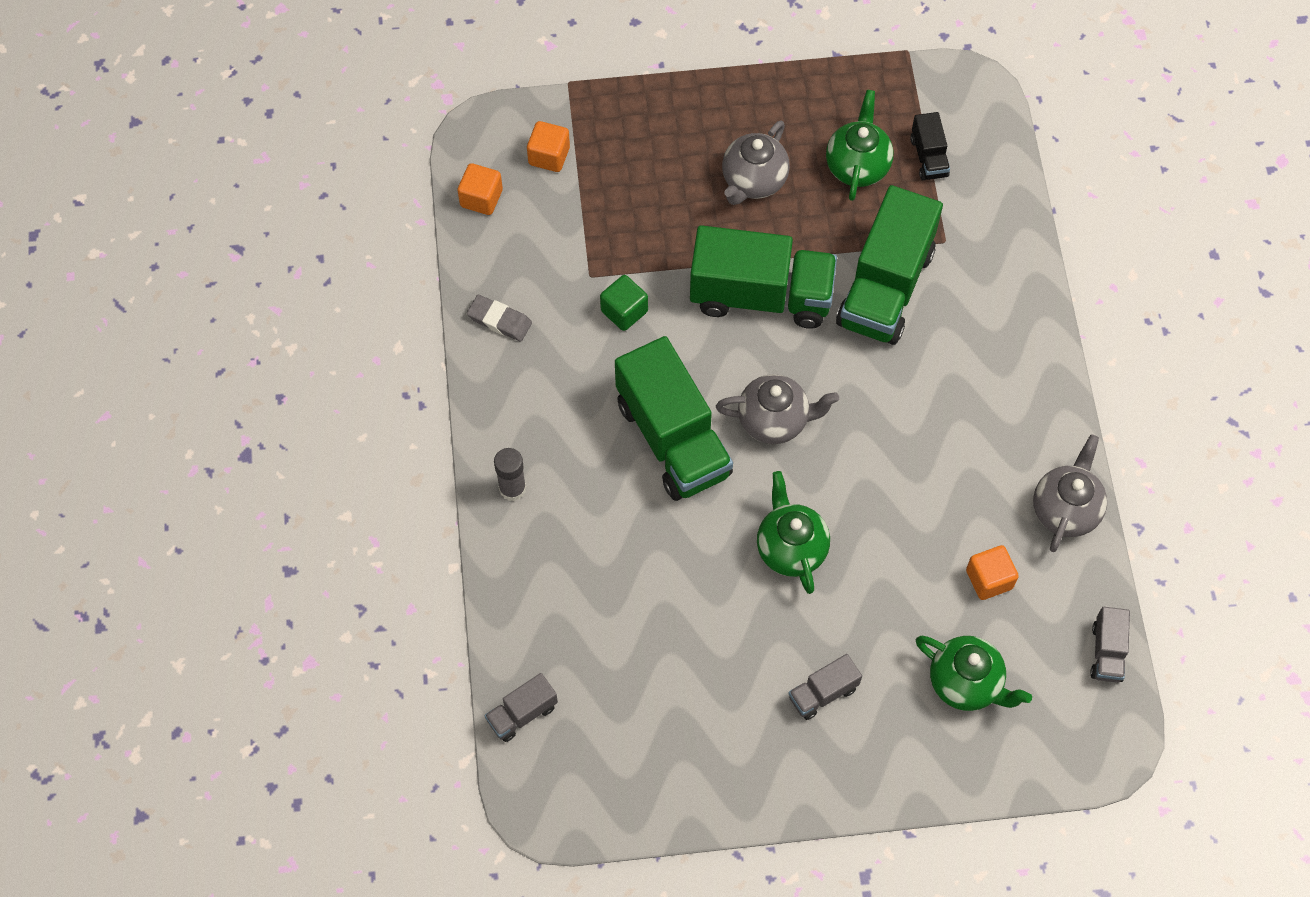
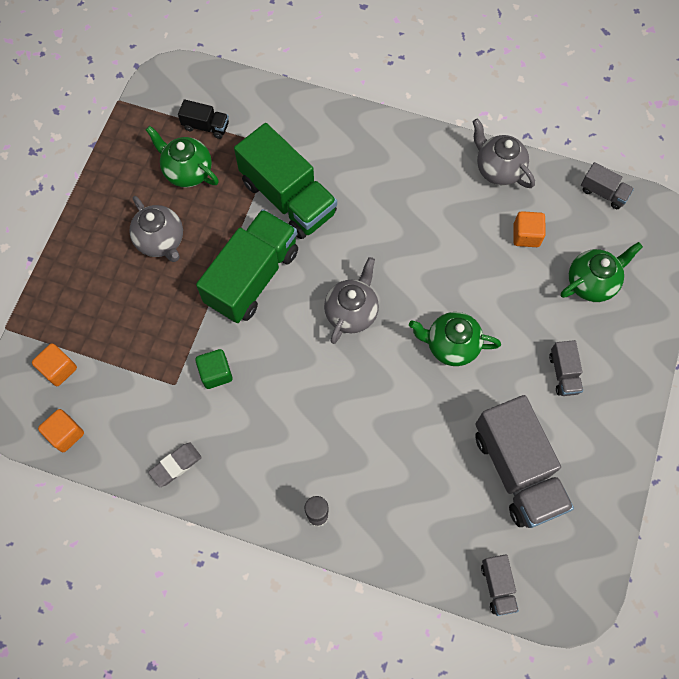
camera: 65 degrees left, 5 degrees up
green truck [615,336,733,501] -> none
none -> grey truck [475,395,574,528]

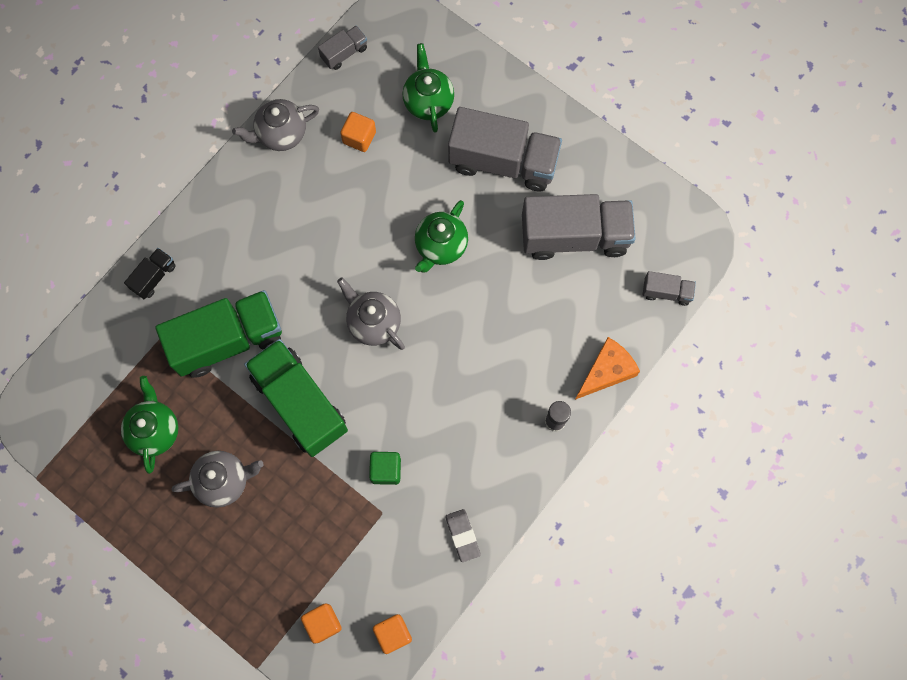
camera: 70 degrees left, 5 degrees up
green teapot [146,126,219,188] -> green teapot turned 120 degrees clockwise [121,376,178,474]
black truck [178,99,229,139] -> black truck moved to [124,248,176,299]
grey truck [549,340,583,396] -> grey truck [448,107,562,191], size x2.20
none -> orange cheese [575,337,640,400]

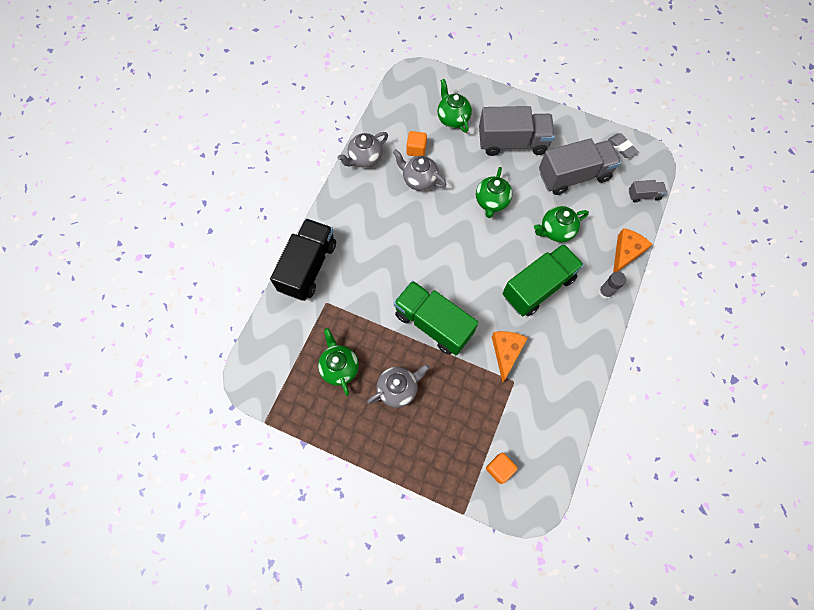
camera: 15 degrees left, 5 degrees down
black truck [124,248,176,299] -> black truck [270,218,336,301], size x2.20
green truck [155,290,282,378] -> green truck moved to [502,244,584,316]
grey truck [318,25,367,70] -> none
grey teapot [337,278,405,350] -> grey teapot moved to [393,149,446,191]
green cube [369,452,401,485] -> orange cheese [492,331,528,383]
orange cube [373,614,412,654] -> none
grey eraser [445,509,481,562] -> grey eraser moved to [608,133,639,158]
none -> green teapot [534,206,589,242]

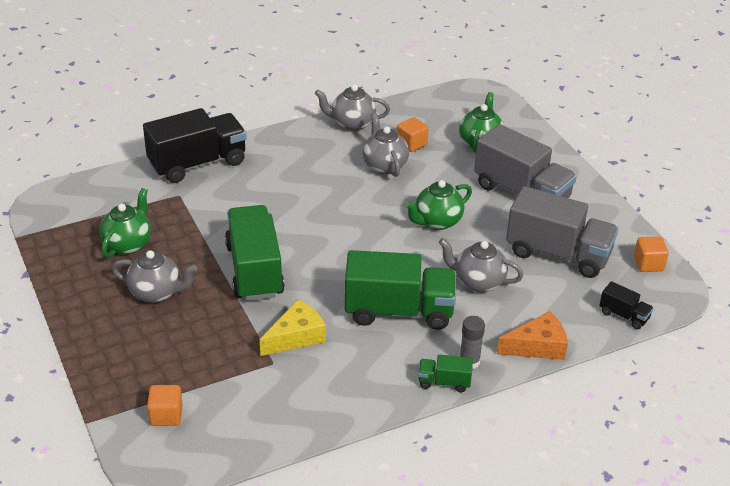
camera: 40 degrees right, 30 degrees down
orange cheese [492,331,528,383] -> yellow cheese [260,300,326,356]
green teapot [534,206,589,242] -> grey teapot [439,238,524,293]
grey eraser [608,133,639,158] -> orange cube [634,236,669,272]
grey truck [629,180,667,203] -> black truck [599,281,654,330]
none -> green truck [418,354,473,392]

